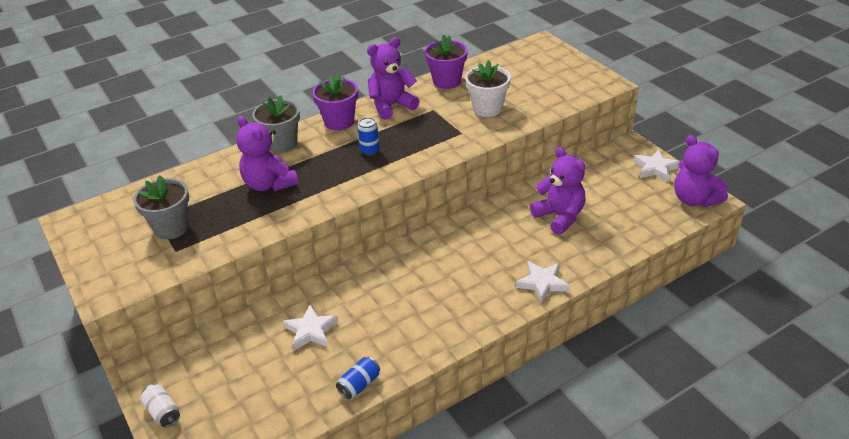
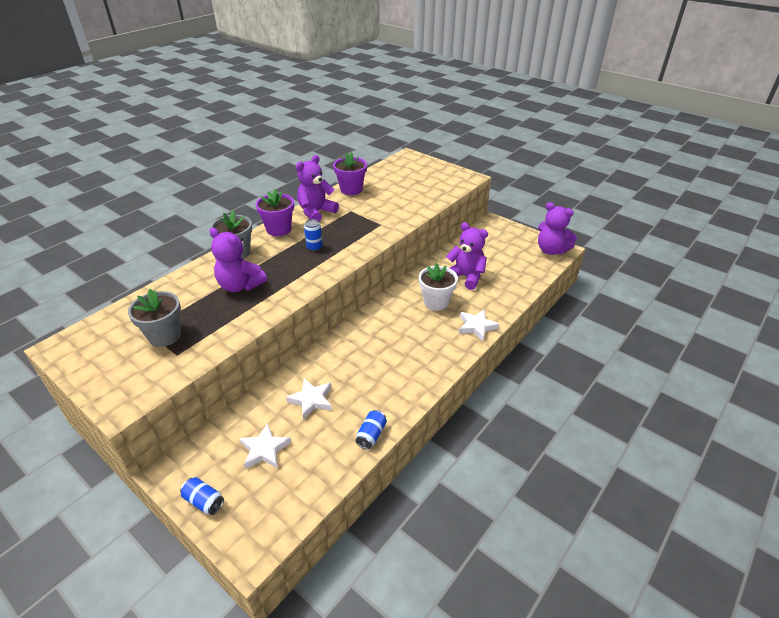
camera: 20 degrees left, 0 degrees up
white can [140,384,180,427] -> blue can [180,477,224,515]
white flower pot [465,60,511,117] -> white flower pot moved to [419,263,458,311]
white star [634,149,680,182] -> white star moved to [239,423,291,469]

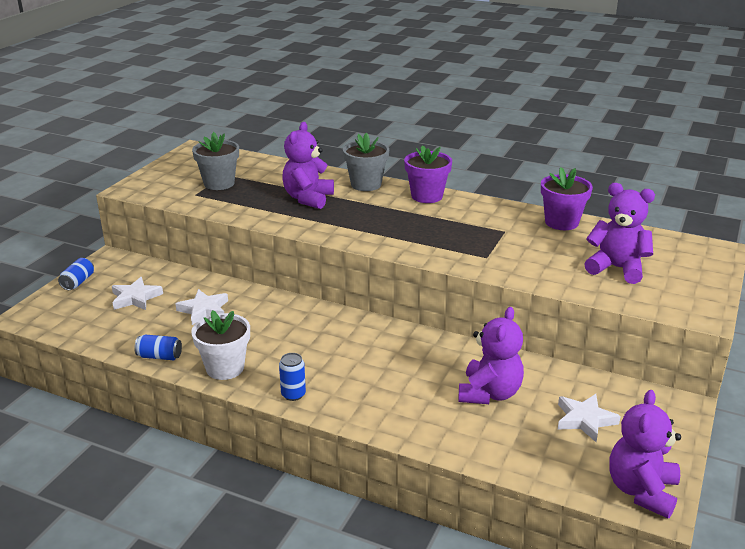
camera: 75 degrees right, 10 degrees down
purple teddy bear [296,155,339,221] -> purple teddy bear moved to [585,183,655,284]
blue can [304,219,323,251] -> blue can moved to [279,353,306,401]
white flower pot [419,263,458,311] -> white flower pot moved to [191,310,250,380]
white star [459,310,499,341] -> white star moved to [558,394,621,442]

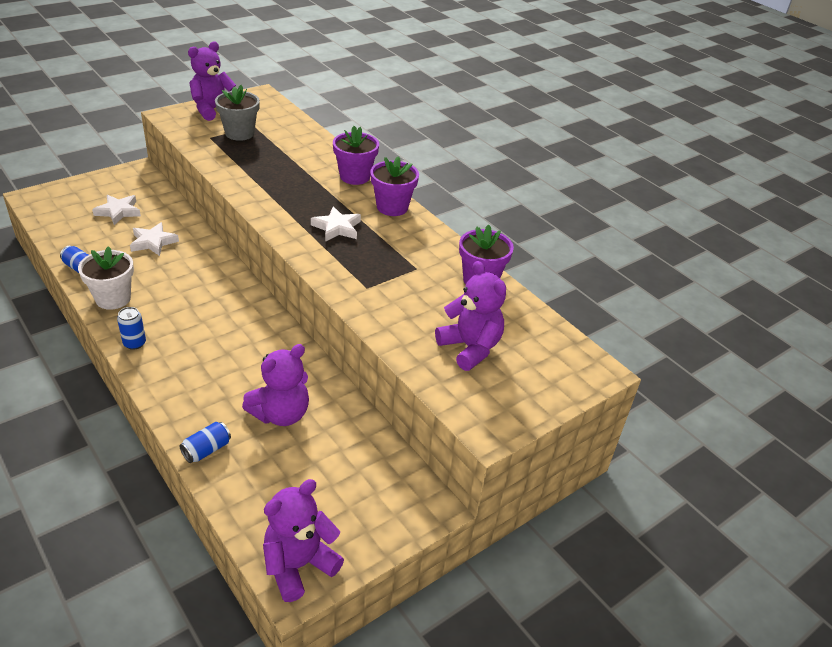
camera: 25 degrees right, 10 degrees up
blue can [58,258,94,290] -> blue can moved to [179,422,231,463]
purple teddy bear [282,122,334,209] -> purple teddy bear moved to [188,41,236,121]
grey flower pot [343,132,389,191] -> purple flower pot [333,126,379,185]
white star [558,394,621,442] -> white star moved to [311,206,361,242]

